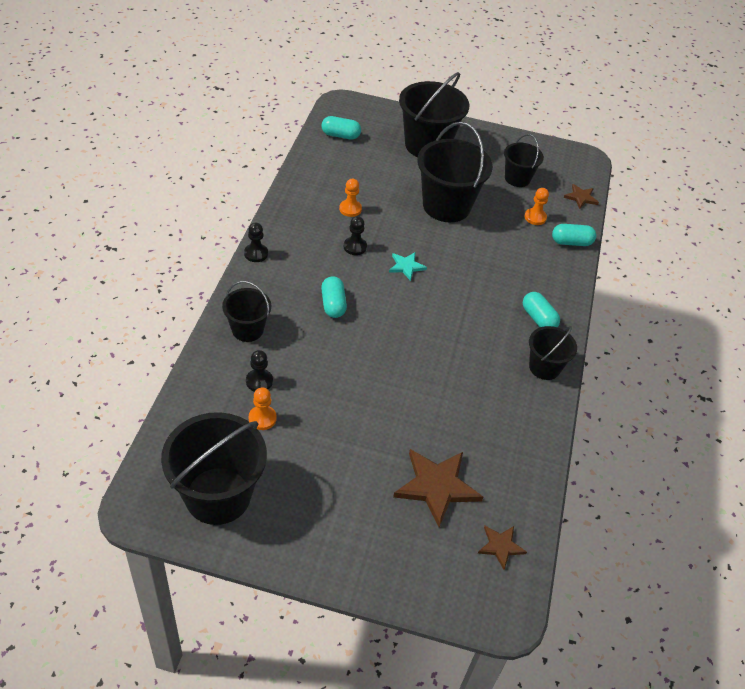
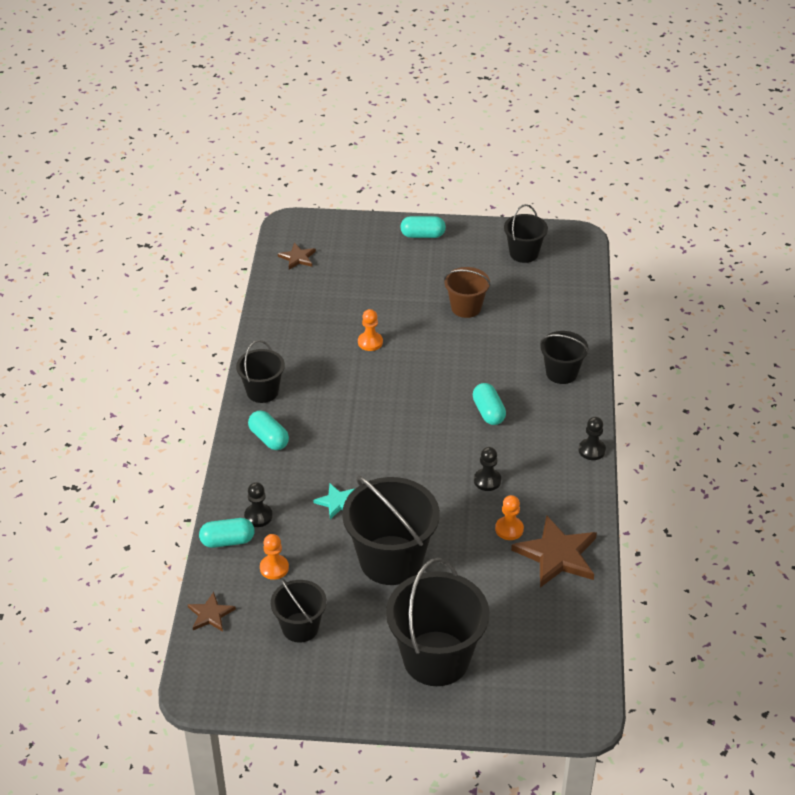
camera: 175 degrees right, 5 degrees down
black bucket [161,412,267,525] -> black bucket [504,204,548,263], size x0.56
black pawn [246,350,273,392] -> black pawn moved to [244,482,273,527]
orange pawn [249,387,277,430] -> orange pawn moved to [358,309,383,351]
turquoise capsule [321,116,361,140] -> turquoise capsule moved to [400,216,446,238]
turquoise star [389,252,427,281] -> turquoise star moved to [313,484,356,519]
brown star [393,449,483,528] -> brown star moved to [511,515,597,588]
none -> brown bucket [444,267,491,318]

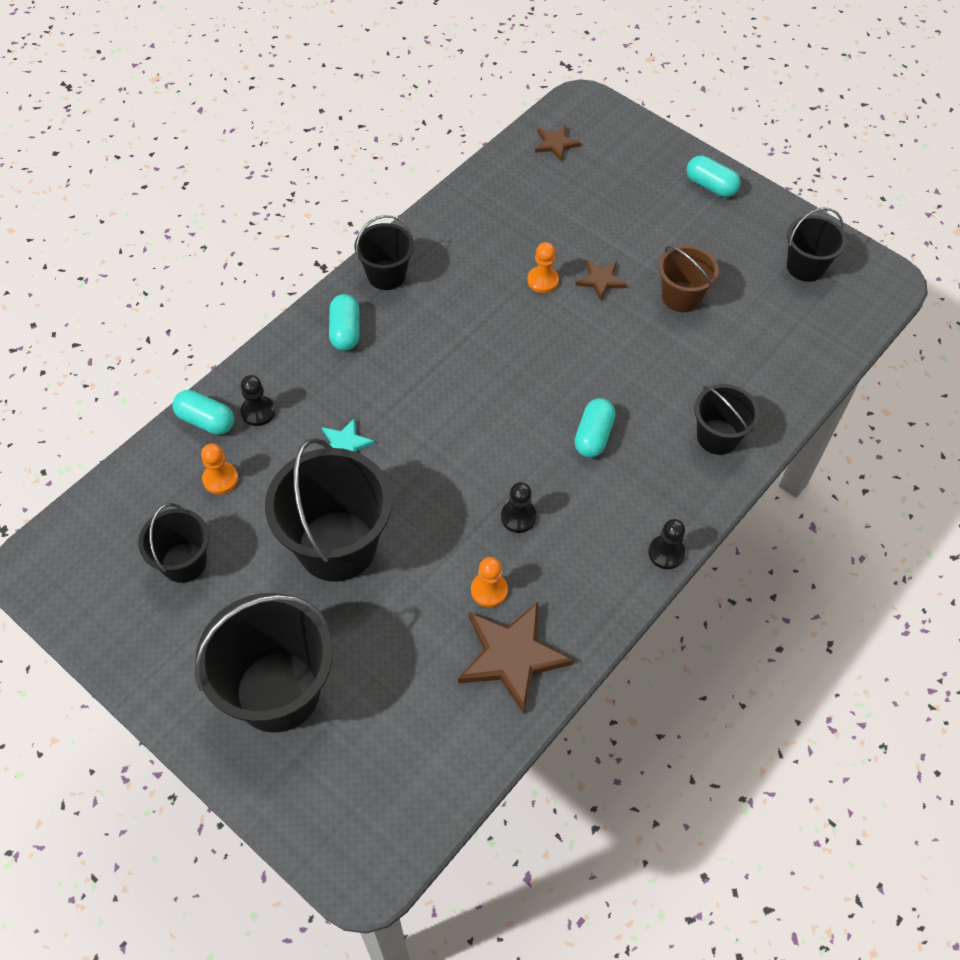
camera: 35 degrees right, 15 degrees up
brown star [187,592,236,632] -> brown star moved to [576,260,627,301]

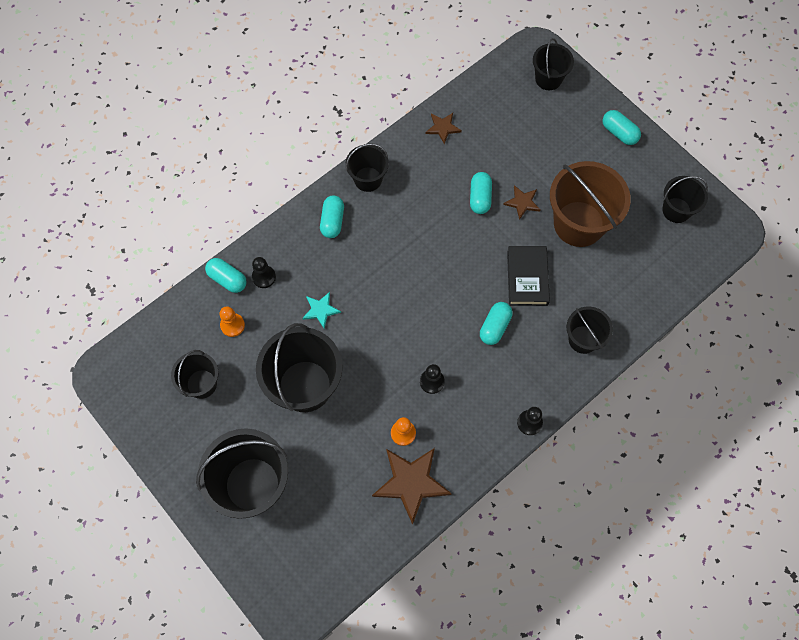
camera: 10 degrees right, 10 degrees up
orange pawn [527,242,559,293] -> turquoise capsule [470,172,492,214]
brown star [535,125,581,161] -> brown star moved to [425,113,462,144]
brown bucket [659,245,719,312] -> brown bucket [550,161,631,247], size x1.78
none -> black book [507,246,550,306]
none -> black bucket [533,38,574,90]

